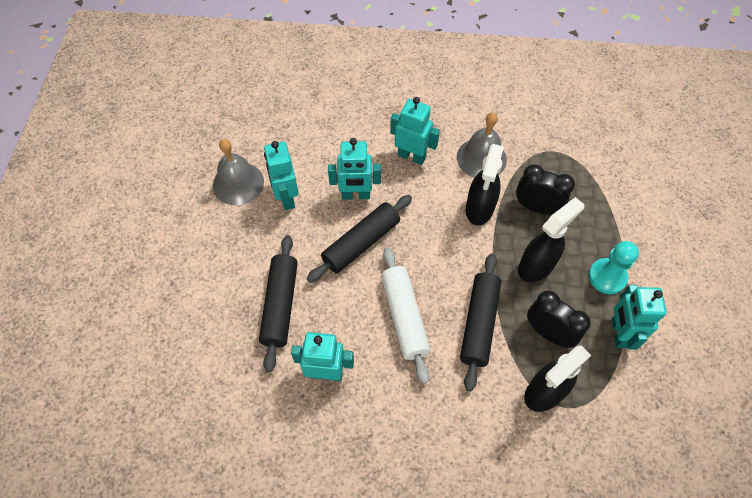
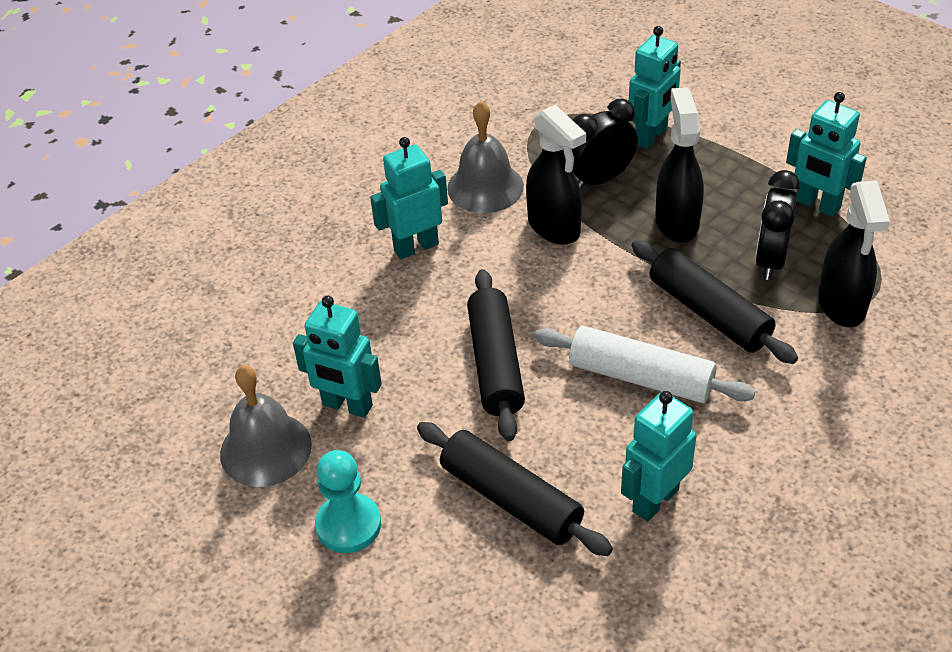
camera: 50 degrees left, 15 degrees down
turquoise robot [328,138,381,200] -> turquoise robot moved to [629,26,681,149]
black clock [527,291,591,348] -> black clock turned 60 degrees counterclockwise [755,170,800,280]
turquoise pawn [589,241,639,294] -> turquoise pawn moved to [315,450,381,553]

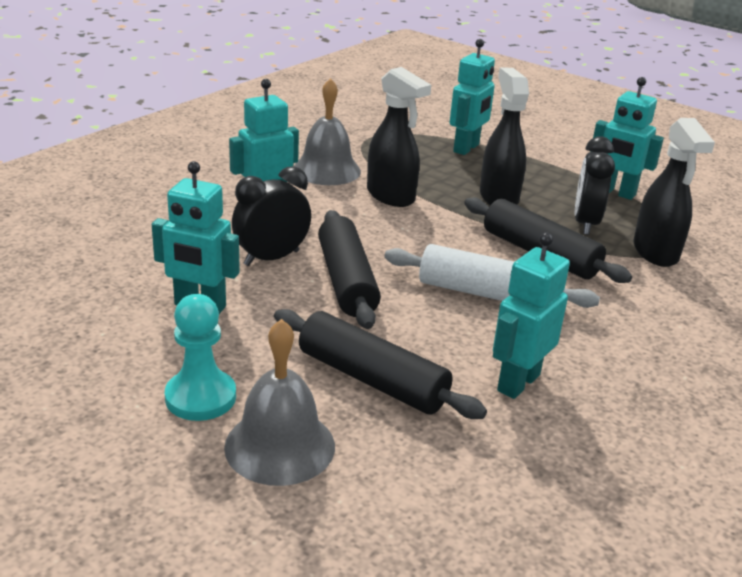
camera: 10 degrees left, 15 degrees down
grey bell [220,365,312,487] -> grey bell moved to [224,319,335,486]
black clock [572,99,638,190] -> black clock moved to [232,166,311,266]

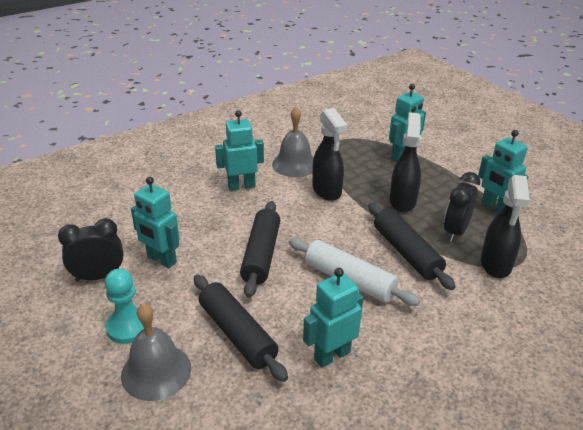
camera: 20 degrees right, 5 degrees up
black clock [232,166,311,266] -> black clock moved to [58,218,123,282]

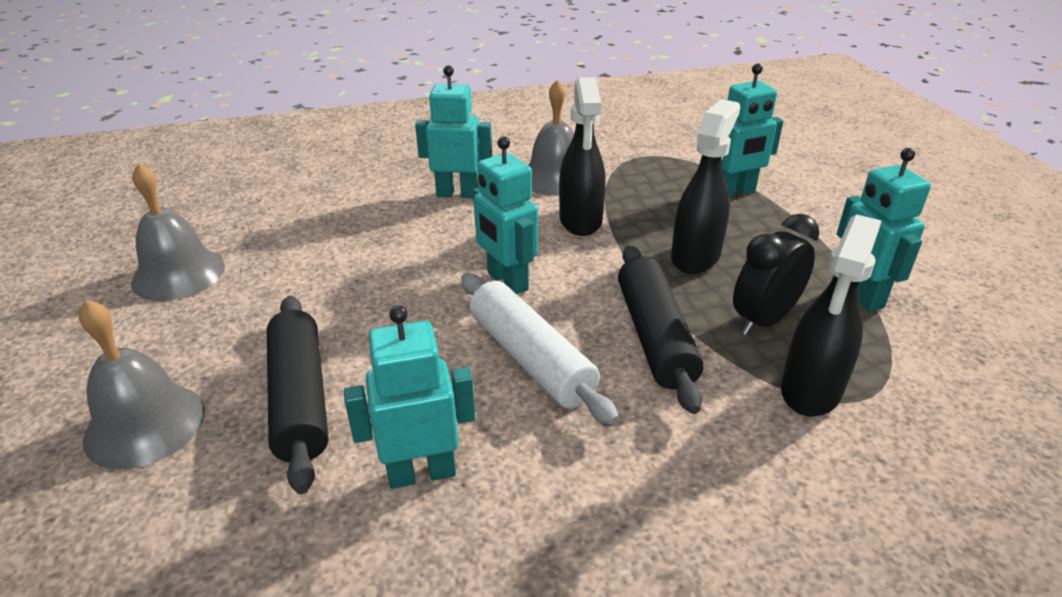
camera: 20 degrees right, 0 degrees up
black clock [58,218,123,282] -> grey bell [131,163,225,301]
turquoise pawn [105,269,144,344] -> none
turquoise robot [131,177,180,268] -> turquoise robot moved to [473,136,538,294]
black rolling pin [240,201,280,298] -> none

